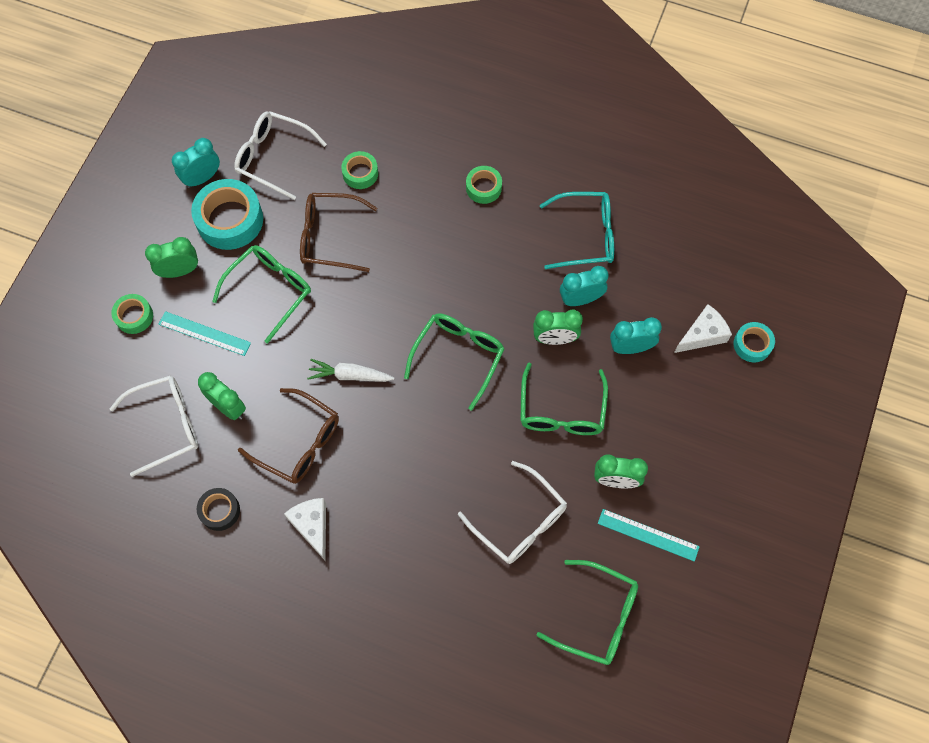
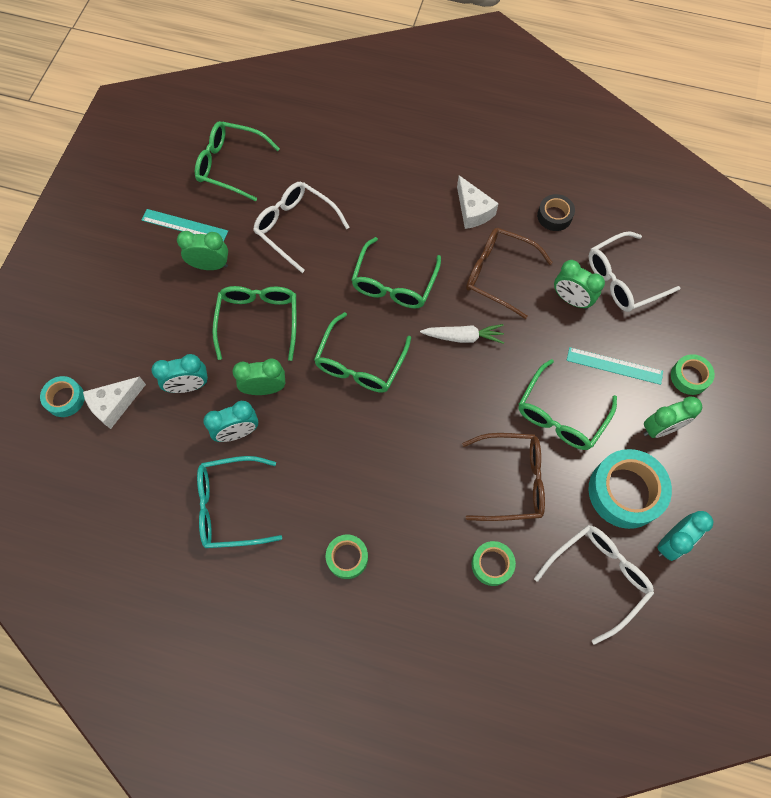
camera: 175 degrees right, 0 degrees up
white glasses [234,111,327,200] -> white glasses turned 60 degrees counterclockwise [534,525,654,645]
none -> green glasses [351,237,441,309]

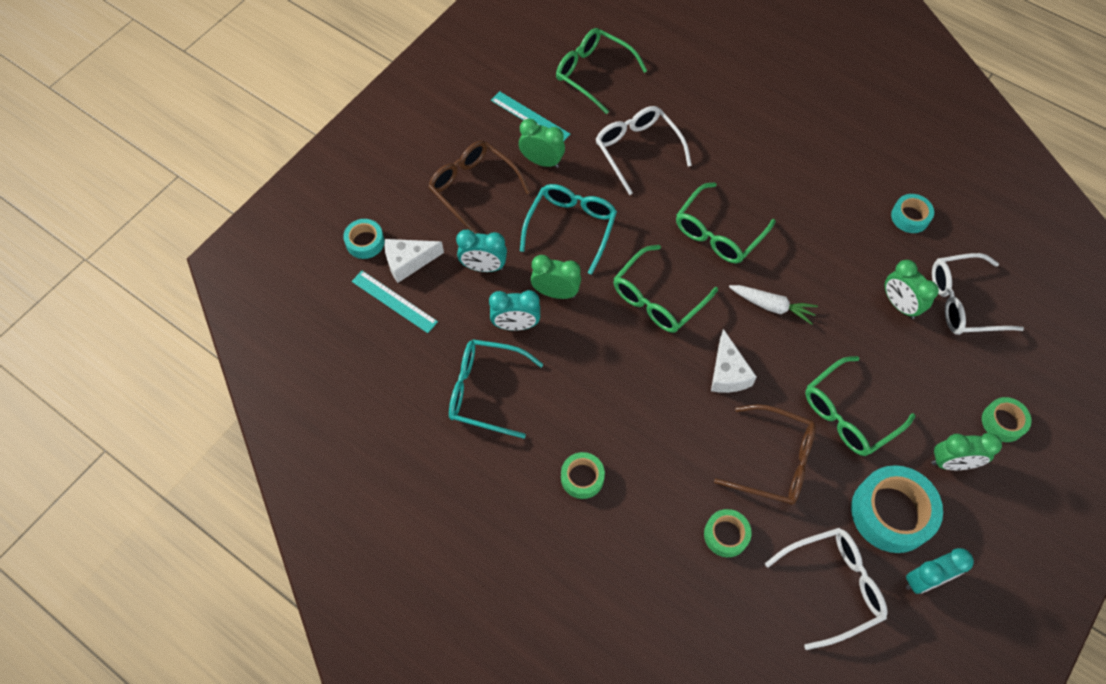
camera: 20 degrees right, 5 degrees down
green glasses [212,286,296,361] -> turquoise glasses [520,184,617,275]
white cheese [457,175,499,229] -> white cheese moved to [711,329,757,393]
brown glasses [466,228,553,319] -> brown glasses moved to [428,141,530,234]
black tape [537,194,575,231] -> turquoise tape [891,194,934,233]
turquoise ruler [567,347,663,385] -> turquoise ruler moved to [352,271,438,333]

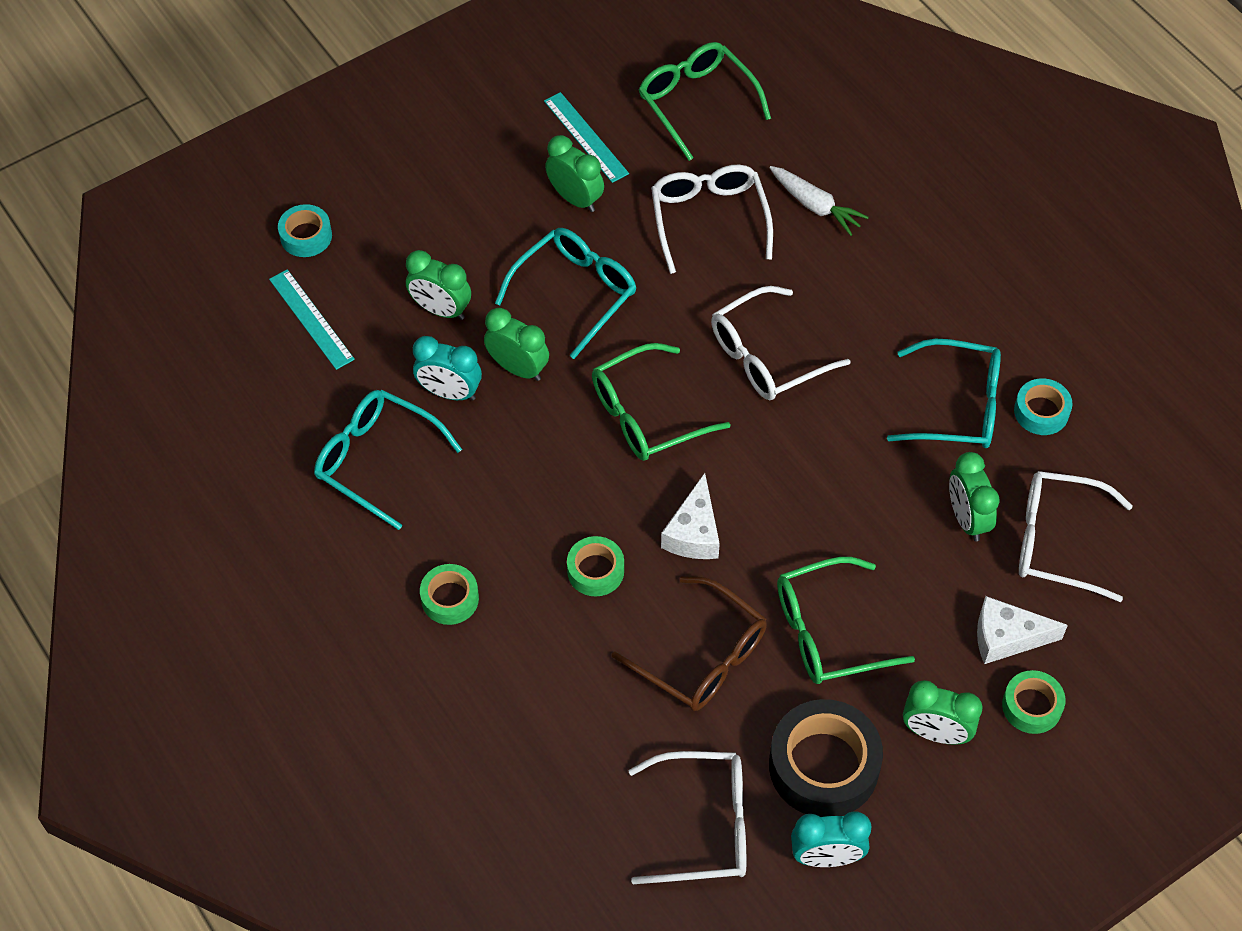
camera: 20 degrees right, 5 degrees down
white cheese [385,239,444,283] -> white cheese moved to [977,596,1068,664]
brown glasses [428,141,530,234] -> none
turquoise clock [456,230,507,272] -> green clock [406,250,471,320]
green glasses [676,182,776,263] -> white glasses [711,286,850,400]
green tape [704,509,751,557] -> green tape moved to [567,536,624,597]
white carrot [729,285,818,325] -> white carrot moved to [769,166,869,236]
turquoise tape [851,465,943,553] -> black tape [769,699,883,817]
none -> turquoise glasses [887,339,1001,448]

